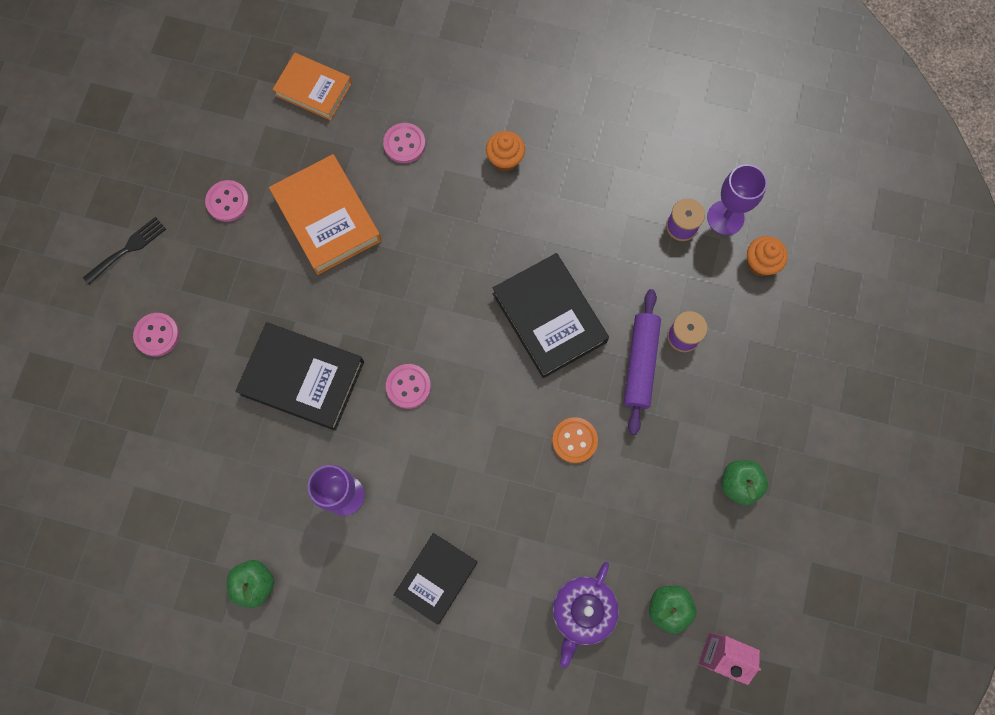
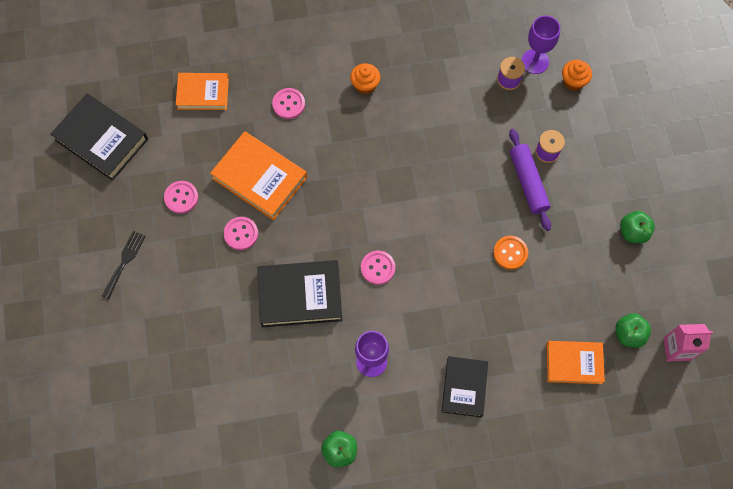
camera: 25 degrees left, 5 degrees down
pink button [133,313,179,357] -> pink button moved to [224,217,258,250]
black book [493,253,609,378] -> black book moved to [50,94,148,181]
purple teapot [552,562,619,668] -> orange book [546,341,605,384]

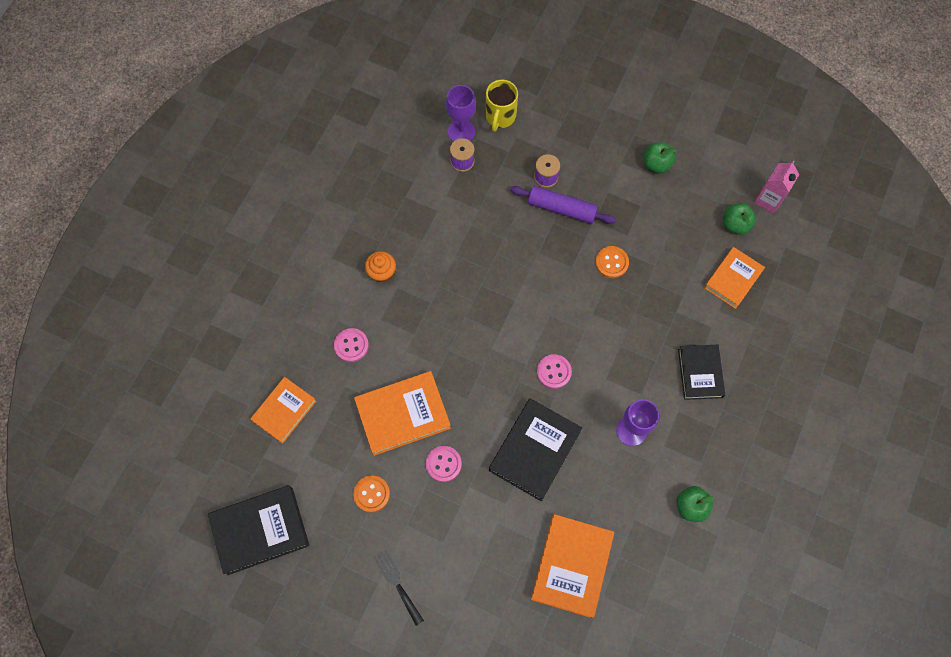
camera: 55 degrees left, 0 degrees up
pink button [164,181,198,214] -> orange button [353,475,390,512]
black book [442,356,488,418] -> black book turned 45 degrees clockwise [678,345,725,400]
orange cupcake [562,60,592,91] -> yellow mug [486,80,518,132]
none -> orange book [531,514,614,618]

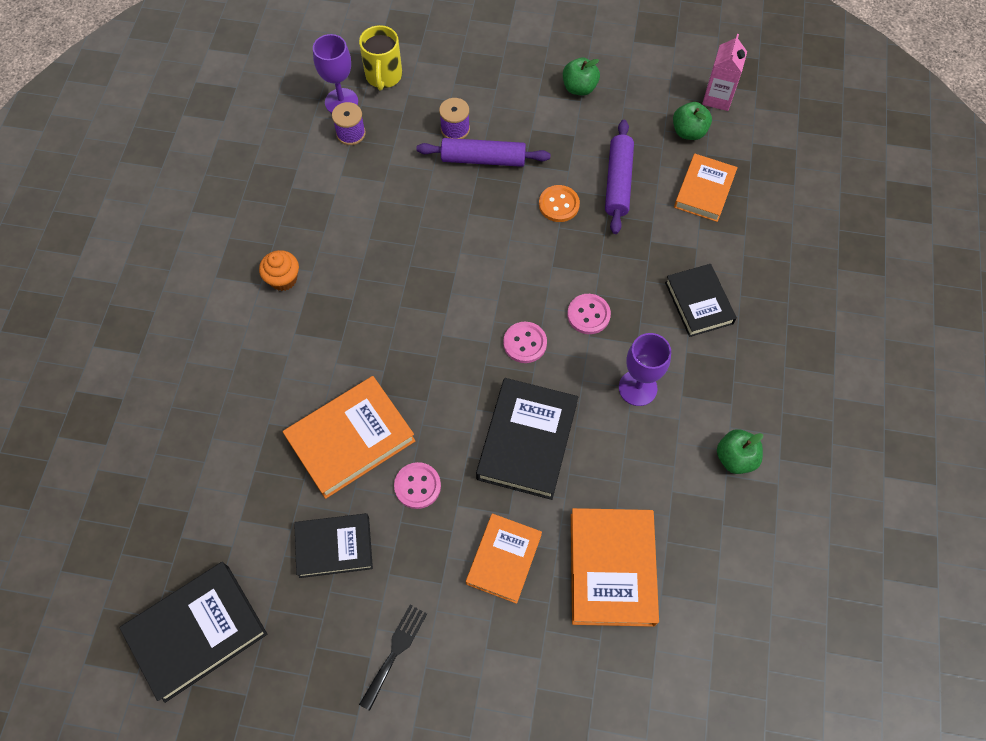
camera: 15 degrees left, 5 degrees down
orange book [250,377,316,444] -> orange book moved to [466,513,542,604]
pink button [334,328,369,362] -> pink button moved to [567,294,611,334]
orange button [353,475,390,512] -> black book [294,513,373,578]
black fork [373,549,424,626] -> black fork turned 75 degrees clockwise [359,605,427,711]
none -> purple rolling pin [605,120,634,234]

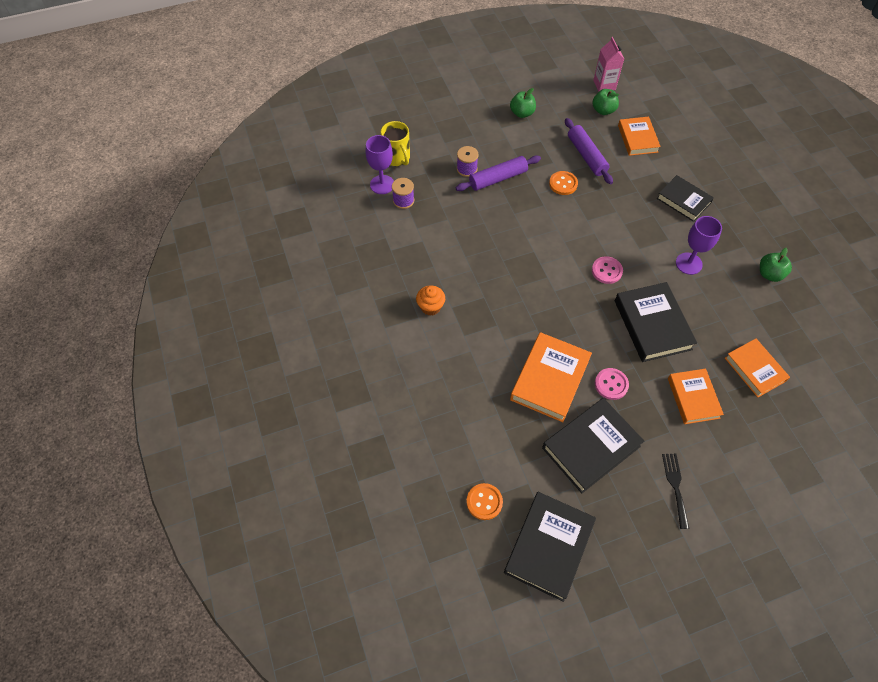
camera: 30 degrees left, 5 degrees down
black book [294,513,373,578] -> black book [542,398,644,493], size x1.51
pink button [567,294,611,334] -> none
orange book [571,508,659,627] -> orange book [725,339,790,397], size x0.66
none -> orange button [466,483,503,520]

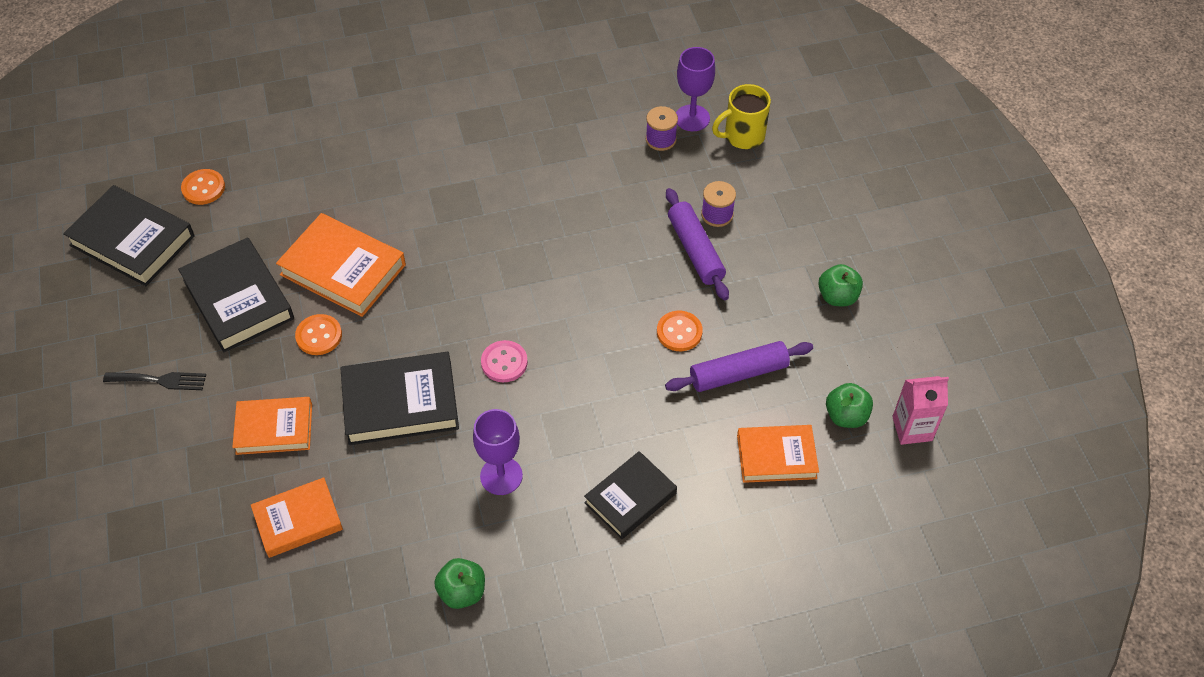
camera: 95 degrees right, 5 degrees down
orange cupcake [416,285,445,316] -> none
pink button [595,368,629,400] -> orange button [295,314,342,355]

